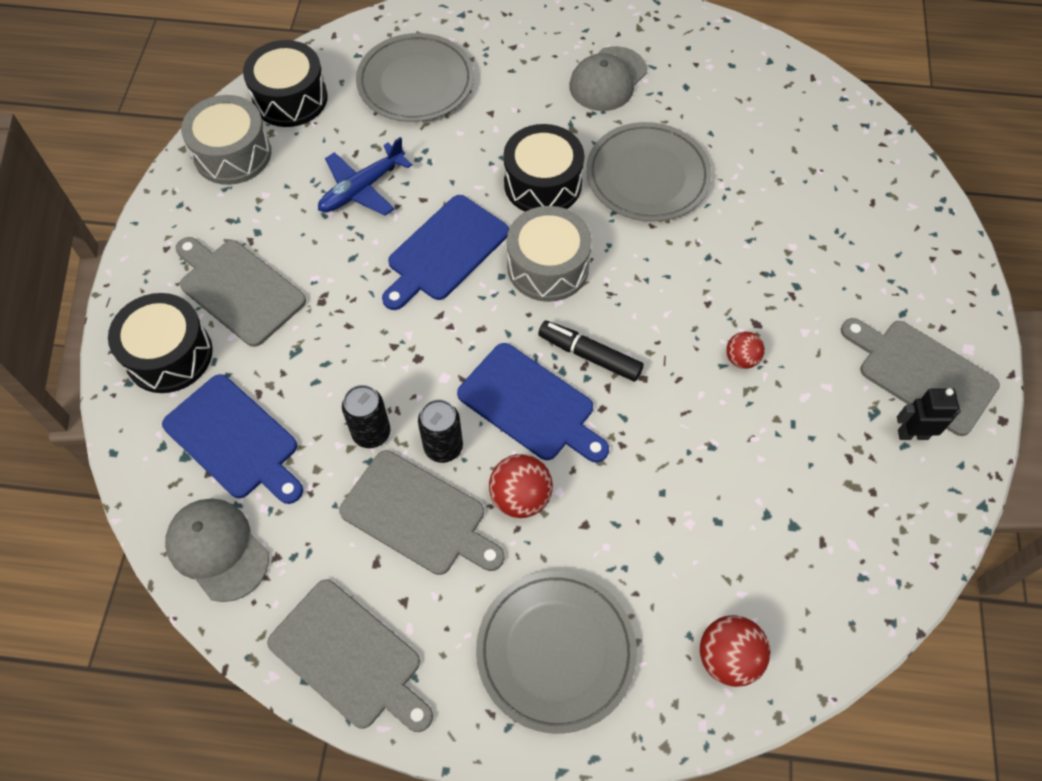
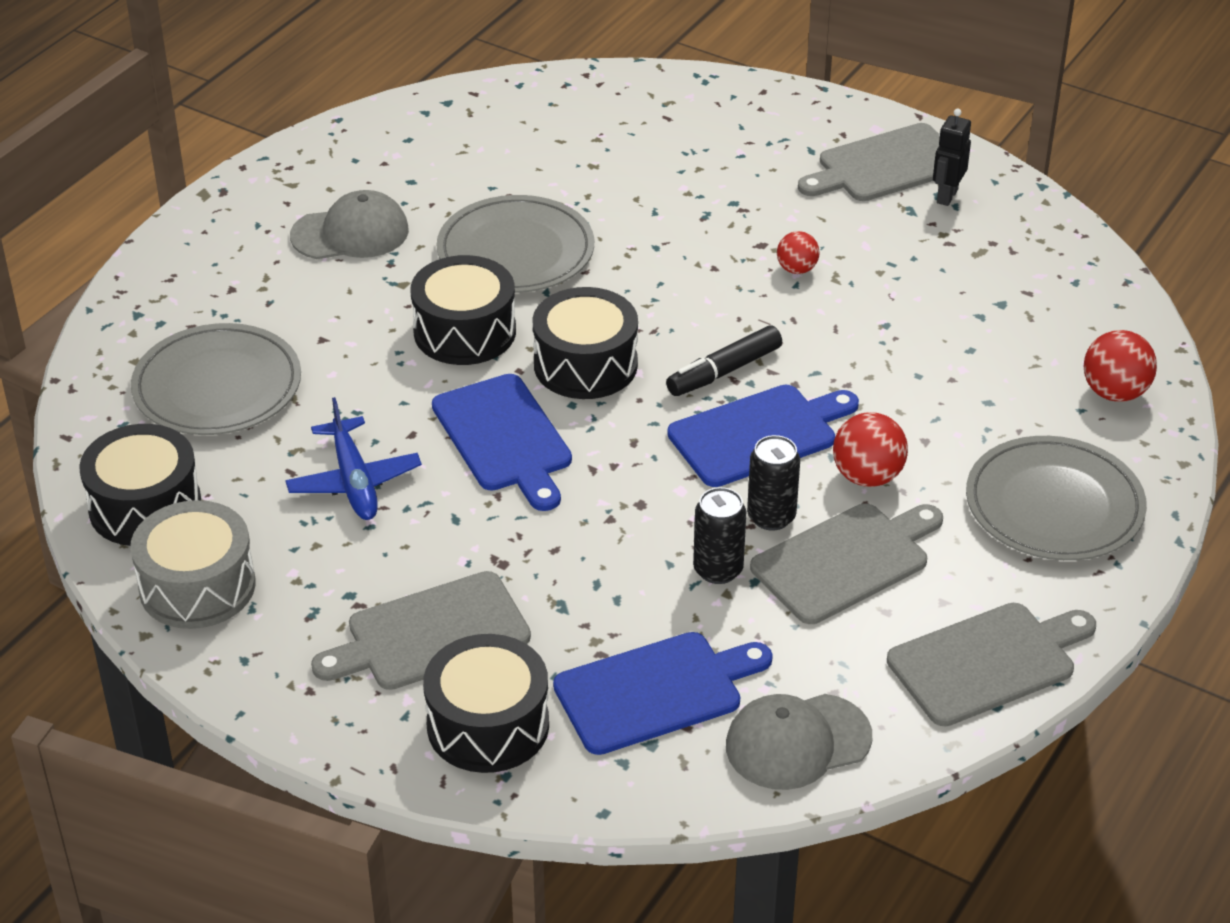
camera: 65 degrees left, 20 degrees down
grey drum [507,206,592,302] -> black drum [533,287,638,399]
grey cap [569,46,647,111] -> grey cap turned 75 degrees counterclockwise [290,190,409,259]

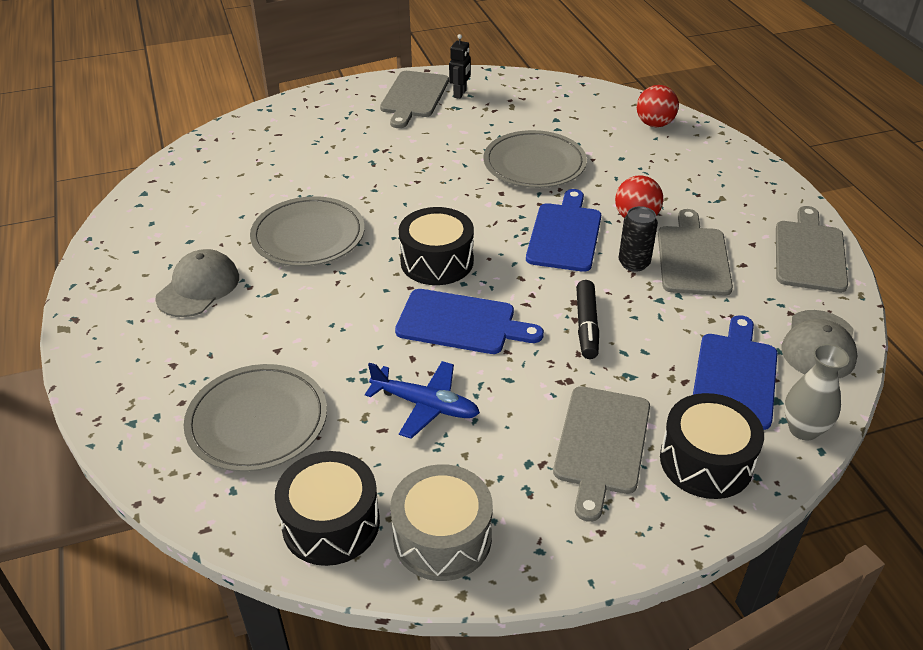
camera: 50 degrees left, 0 degrees up
black drum [410,255,516,365] -> none
black marker [666,326,782,396] -> black marker moved to [576,280,599,359]
black can [693,487,746,584] -> none
red ball [777,231,820,274] -> none
black robot [933,108,971,206] -> black robot turned 135 degrees counterclockwise [449,34,471,99]
grey plate [966,436,1147,561] -> grey plate moved to [483,130,587,188]
none -> grey vase [784,344,849,440]

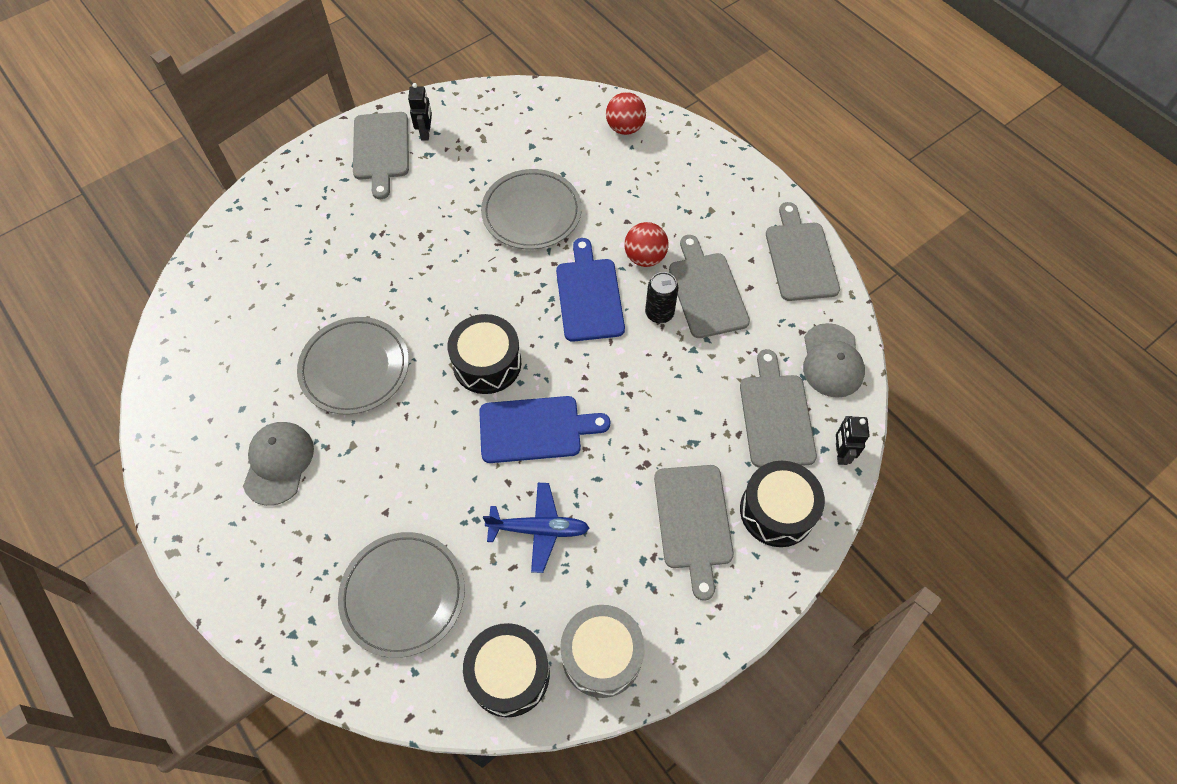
camera: 20 degrees left, 20 degrees up
black marker [576,280,599,359] -> none
blue cutting board [693,315,777,430] -> grey cutting board [740,349,817,467]
grey vase [784,344,849,440] -> black robot [836,416,870,465]

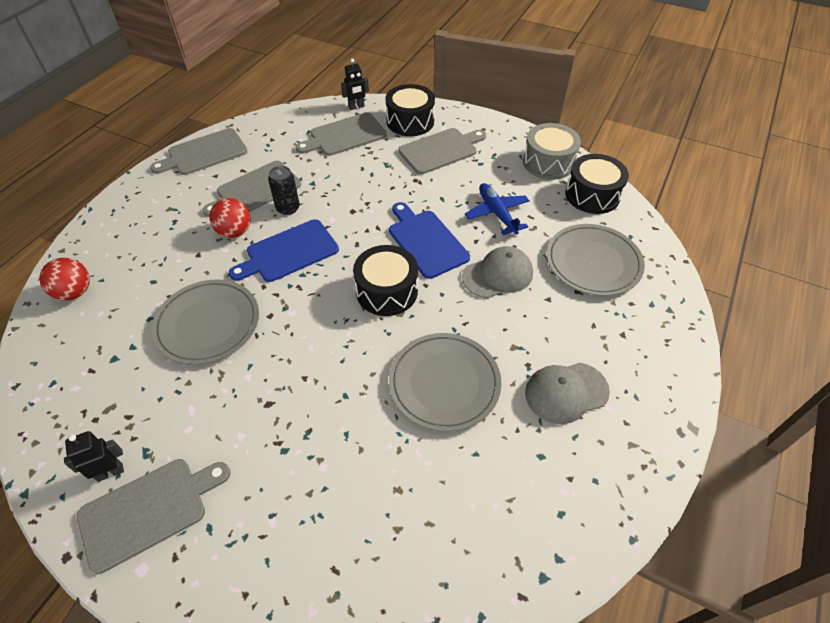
camera: 115 degrees left, 10 degrees down
grey cap [803,323,865,398] -> grey cap moved to [462,246,533,298]

